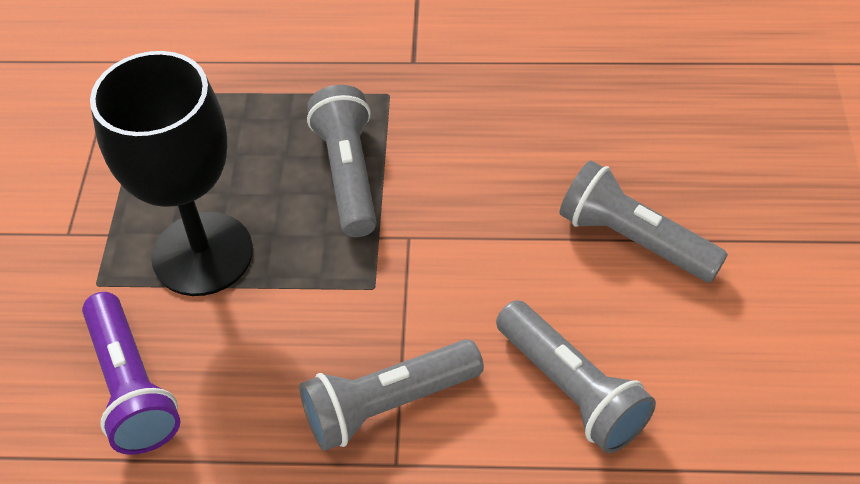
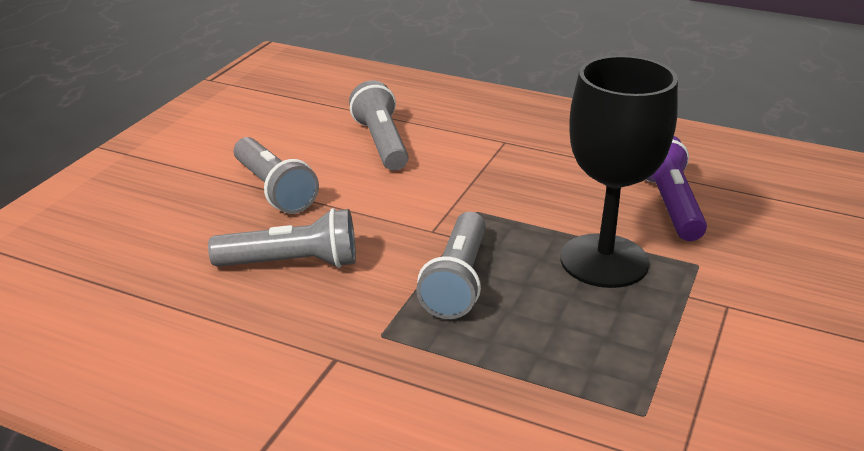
camera: 160 degrees left, 20 degrees down
grey flashlight [299,339,484,451] -> grey flashlight moved to [208,208,356,268]

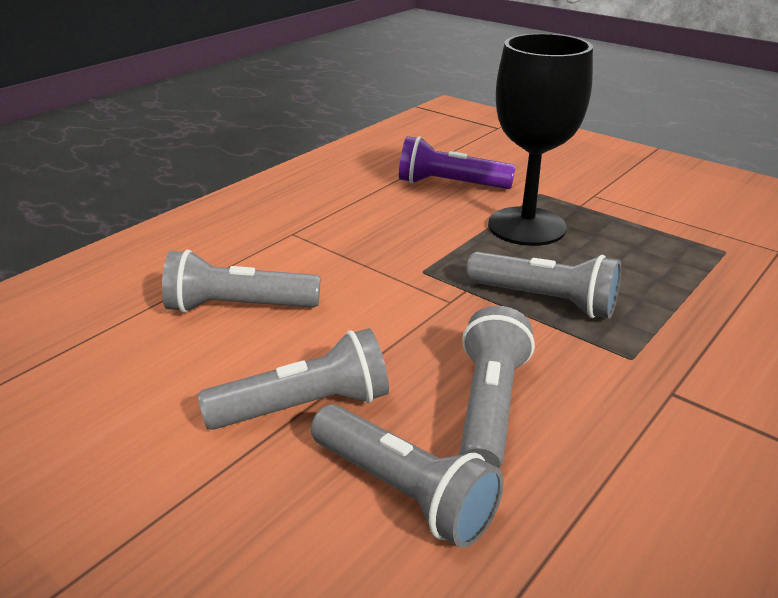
camera: 75 degrees left, 0 degrees up
none -> grey flashlight [311,404,504,548]

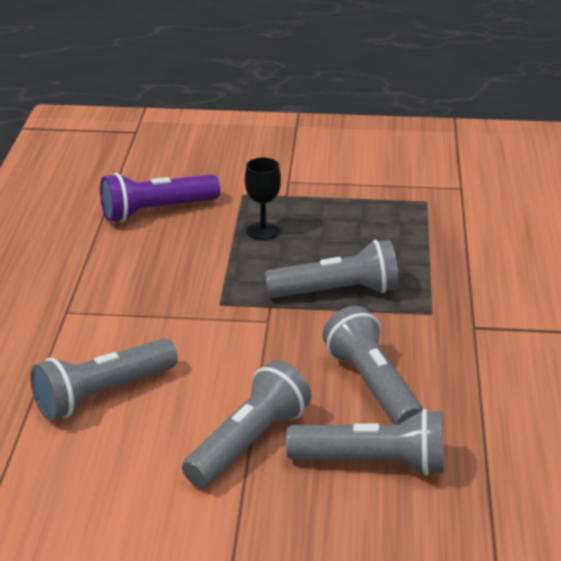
camera: 35 degrees left, 0 degrees up
black goblet [488,33,593,246] -> black goblet [245,158,281,240], size x0.44

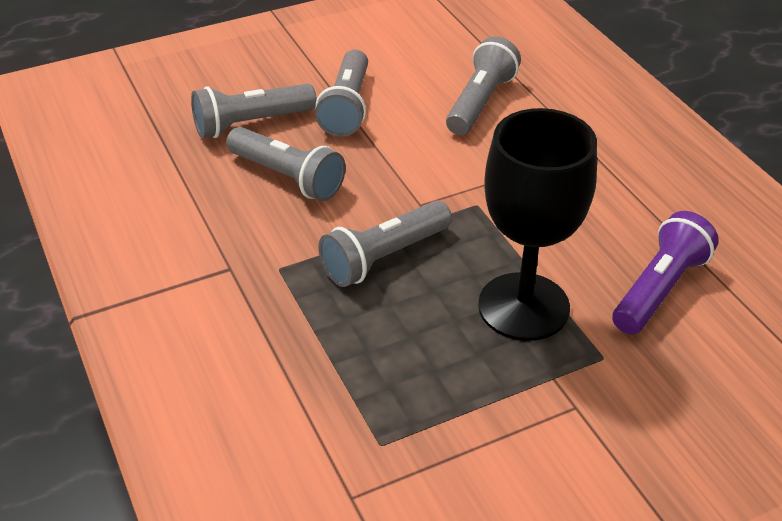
camera: 150 degrees right, 10 degrees up
black goblet [245,158,281,240] -> black goblet [478,108,597,341], size x2.28

